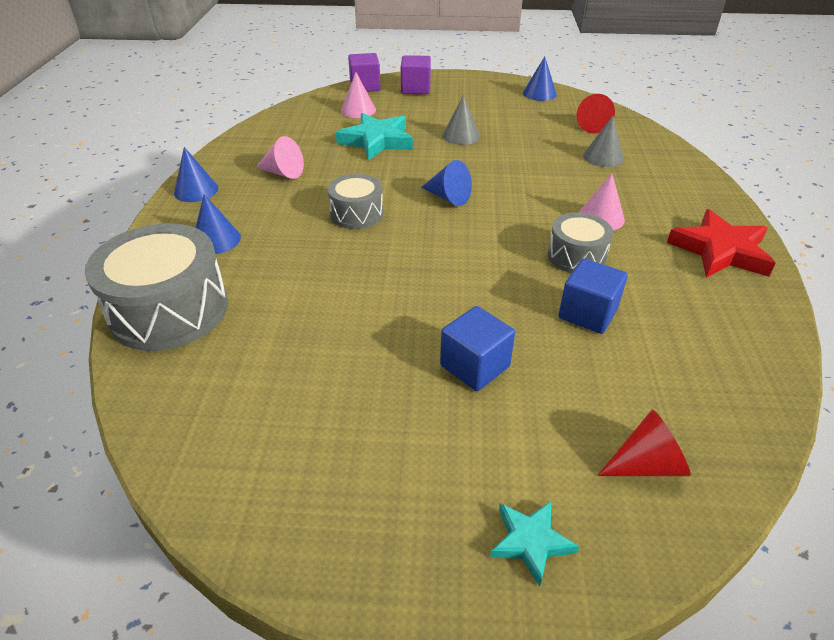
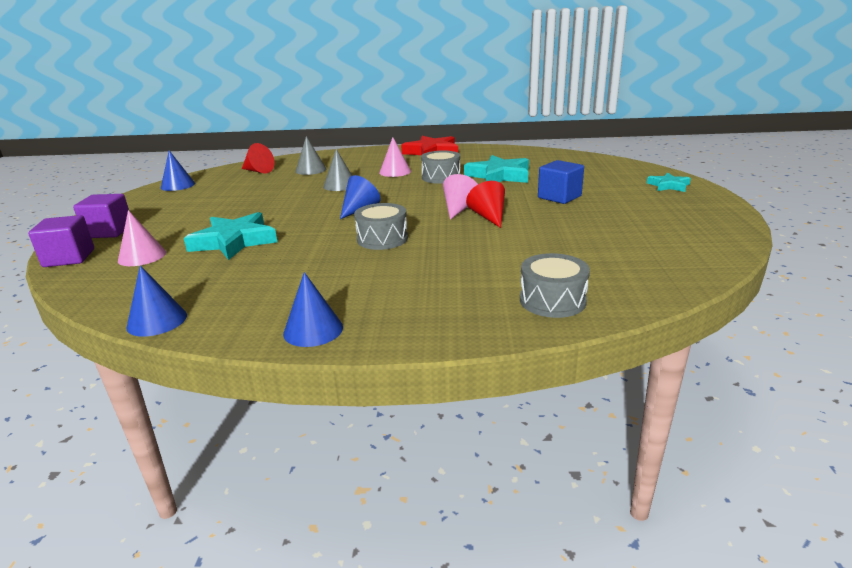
camera: 90 degrees left, 15 degrees down
grey drum [85,223,228,351] -> grey drum [520,253,590,318], size x0.56
blue cone [195,194,241,254] -> blue cone moved to [126,265,187,337]
pink cone [256,136,304,179] -> pink cone moved to [443,174,478,220]
grey cone [442,95,480,145] -> grey cone moved to [323,149,352,191]
blue cube [558,258,628,334] -> turquoise star [464,155,529,183]
red cone [597,410,691,476] -> red cone moved to [466,181,505,228]

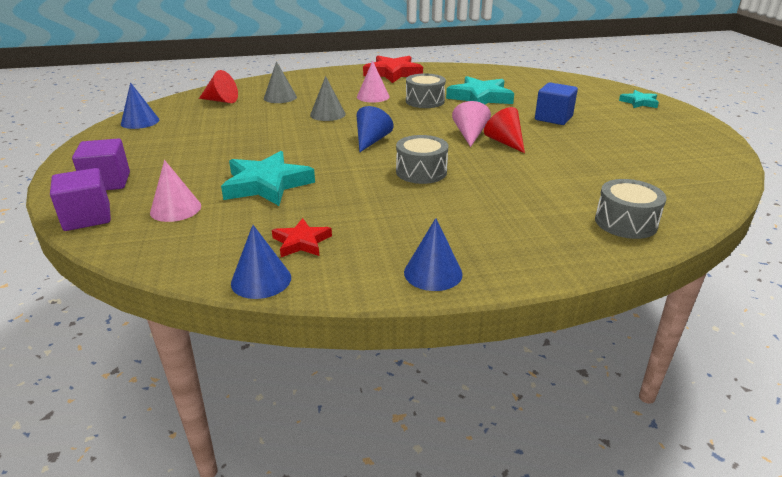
camera: 15 degrees left, 5 degrees up
none -> red star [272,218,332,257]

